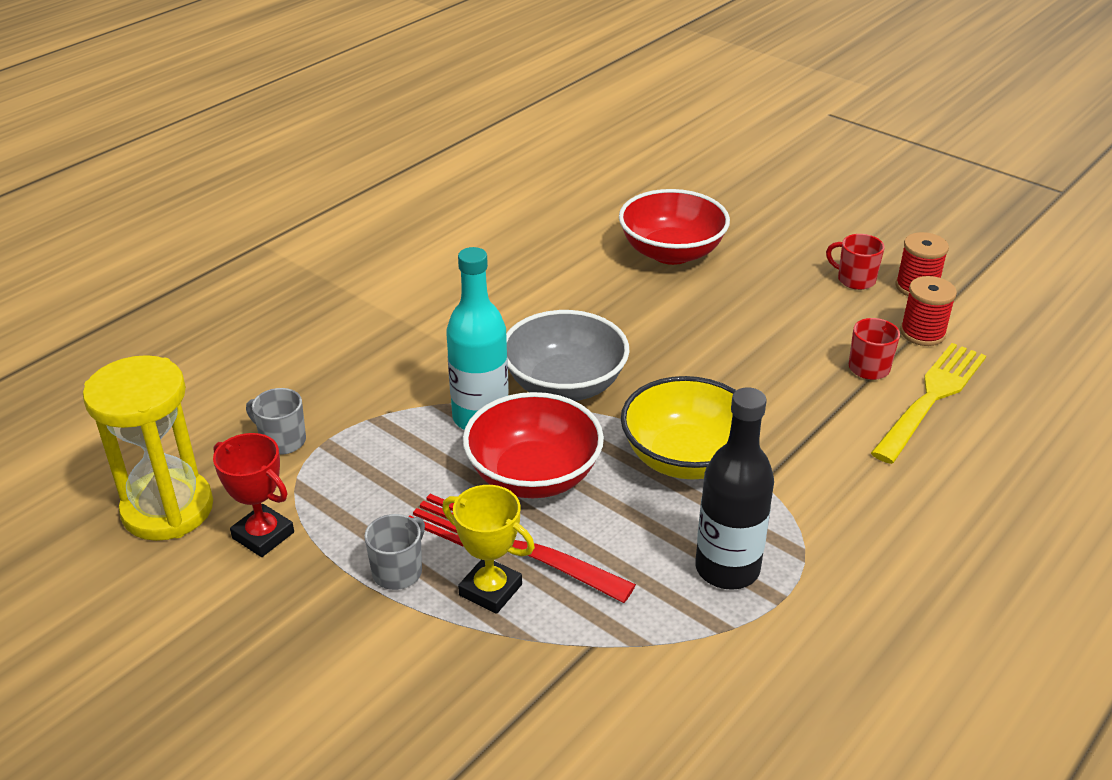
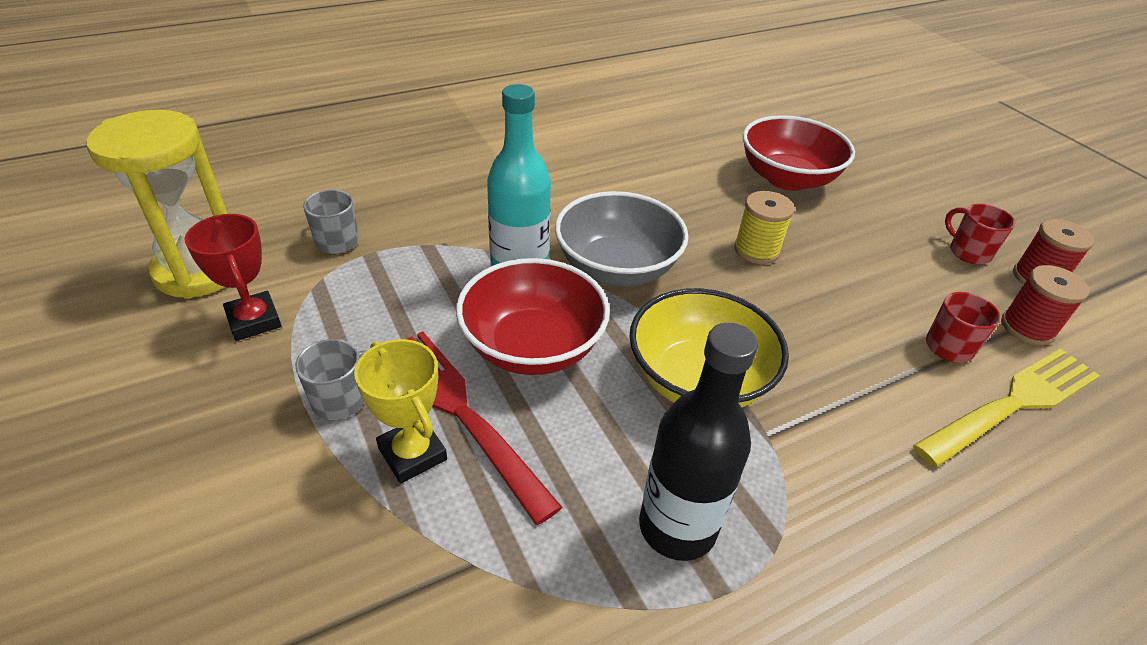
camera: 20 degrees right, 5 degrees up
none -> yellow spool [734,191,794,264]

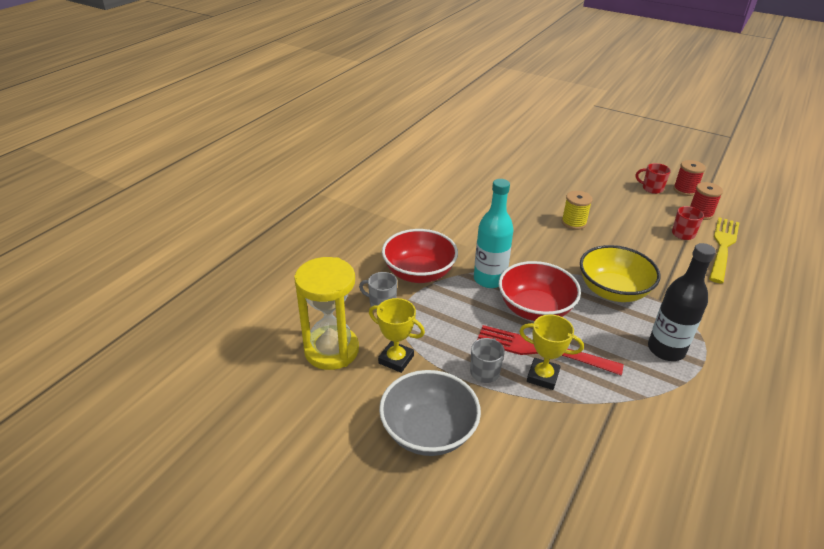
camera: 30 degrees left, 5 degrees down
red trophy [185,214,282,341] -> yellow trophy [369,298,425,373]
grey bowl [555,191,689,287] -> grey bowl moved to [379,370,481,456]
red bowl [743,115,855,191] -> red bowl moved to [382,229,458,283]

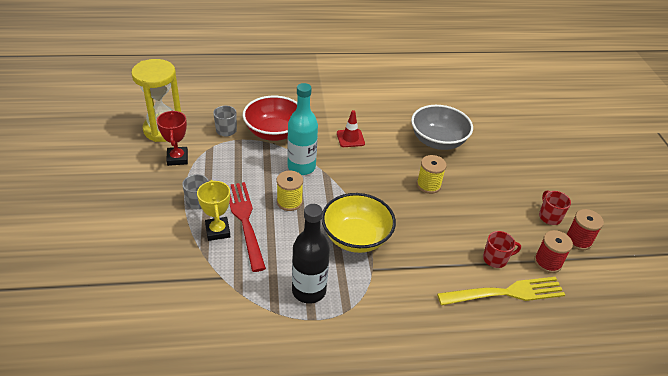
camera: 50 degrees right, 5 degrees up
yellow trophy [369,298,425,373] -> red trophy [157,110,188,166]
grey bowl [379,370,481,456] -> grey bowl moved to [411,105,473,150]
red bowl [499,261,581,321] -> yellow spool [277,171,303,211]
none -> red traffic cone [337,110,365,147]

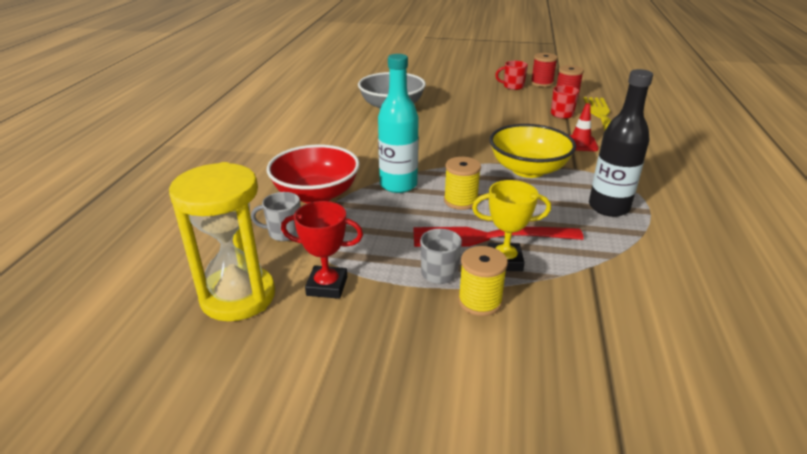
camera: 70 degrees left, 10 degrees down
red traffic cone [337,110,365,147] -> red traffic cone moved to [570,103,599,151]
yellow spool [417,155,447,194] -> yellow spool moved to [458,246,508,316]

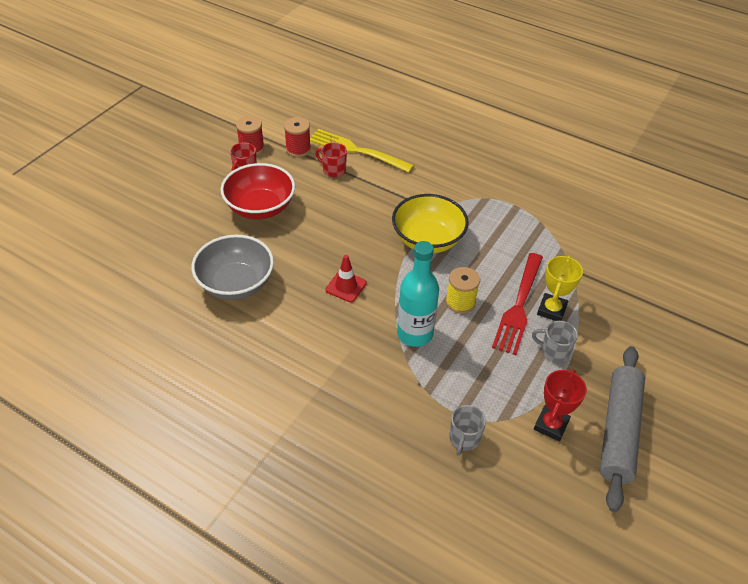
camera: 70 degrees left, 15 degrees up
yellow hourglass [169,162,275,321] -> none
red bowl [267,145,360,204] -> red bowl moved to [220,163,295,219]
yellow spool [458,246,508,316] -> none
red traffic cone [570,103,599,151] -> red traffic cone moved to [326,255,367,302]
black bottle [589,69,653,217] -> none
none -> grey rolling pin [600,346,645,512]

